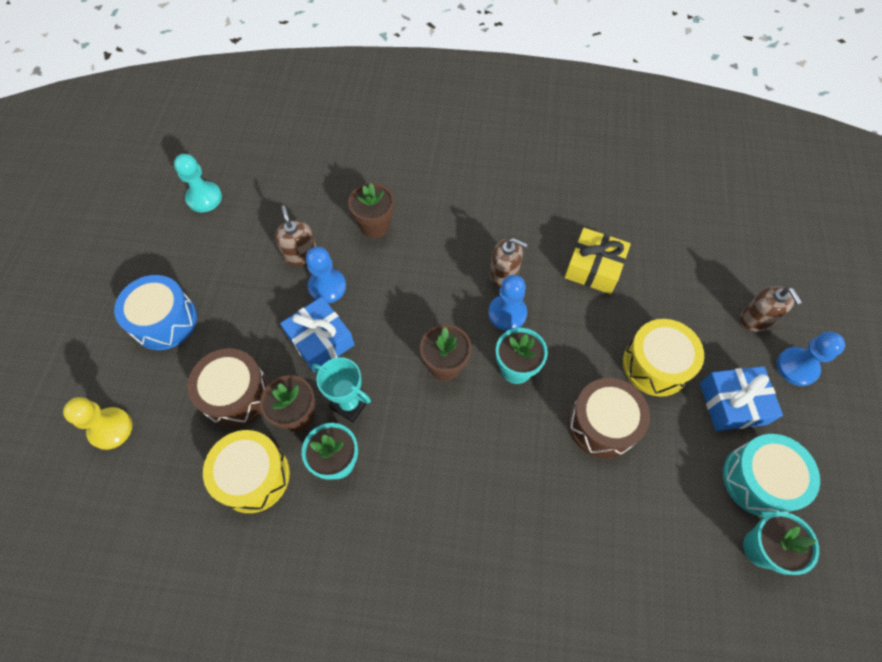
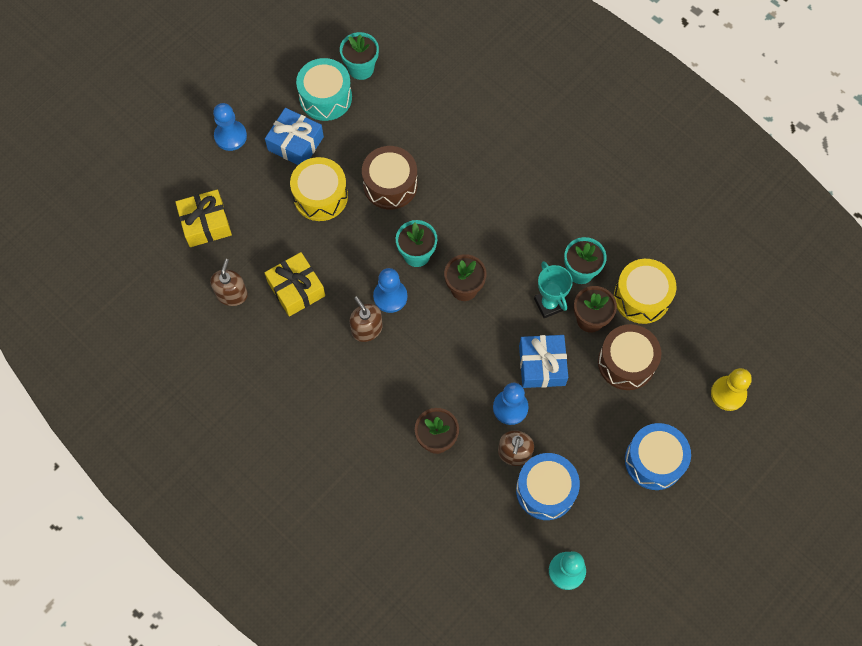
camera: 145 degrees left, 5 degrees up
brown soap dispenser [740,286,802,332] -> brown soap dispenser moved to [210,259,248,306]
none -> yellow gift [175,190,232,247]
none -> blue drum [516,453,580,520]

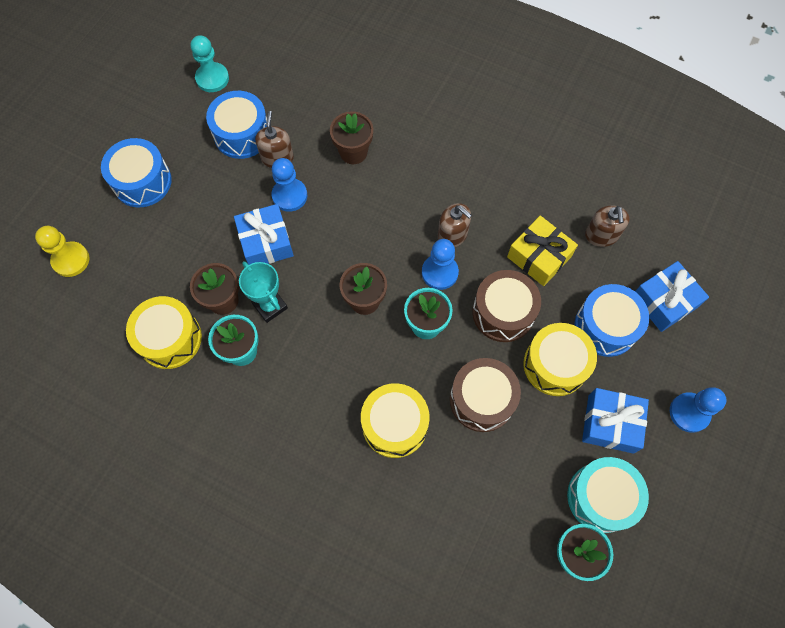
camera: 165 degrees right, 0 degrees up
yellow gift [175,190,232,247] -> blue gift [635,261,709,332]
brown drum [598,324,661,390] -> brown drum moved to [472,270,541,342]
none -> yellow drum [361,383,430,458]
none -> blue drum [575,284,649,357]

